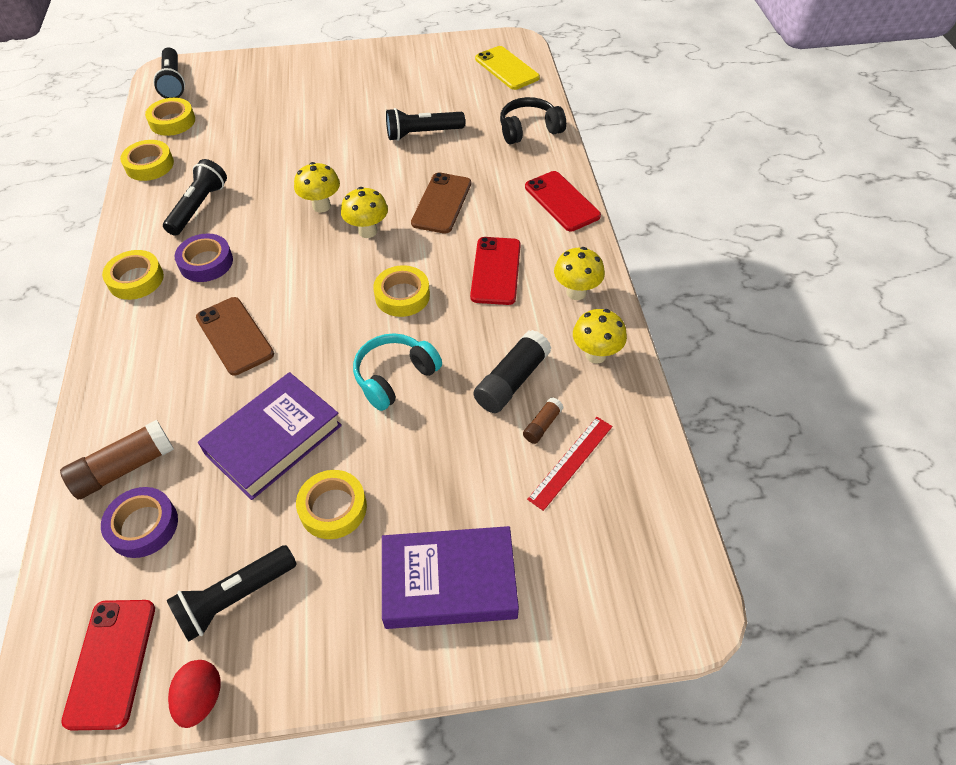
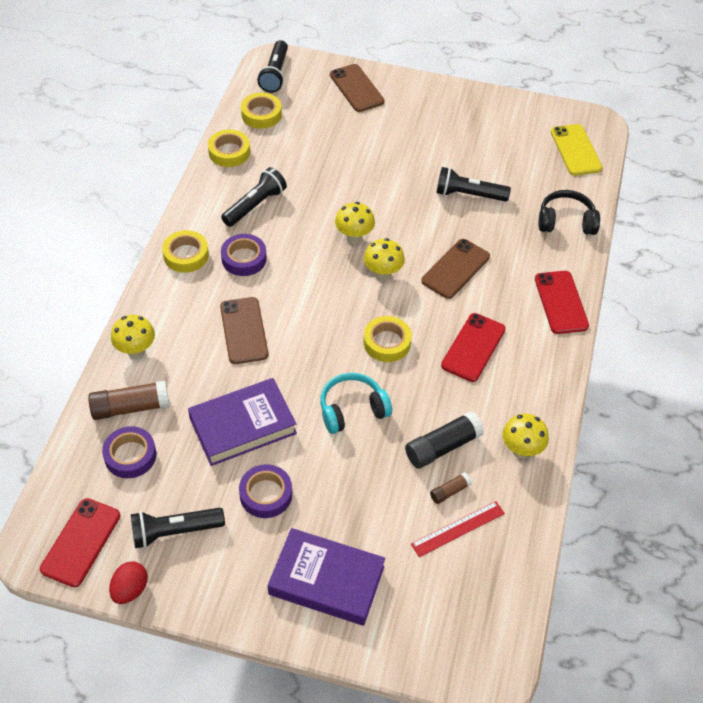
camera: 20 degrees right, 0 degrees up
yellow tape [296,470,367,539] -> purple tape [239,464,292,518]
yellow mushroom [554,247,605,300] -> yellow mushroom moved to [111,315,155,359]
none -> brown phone [330,64,384,112]

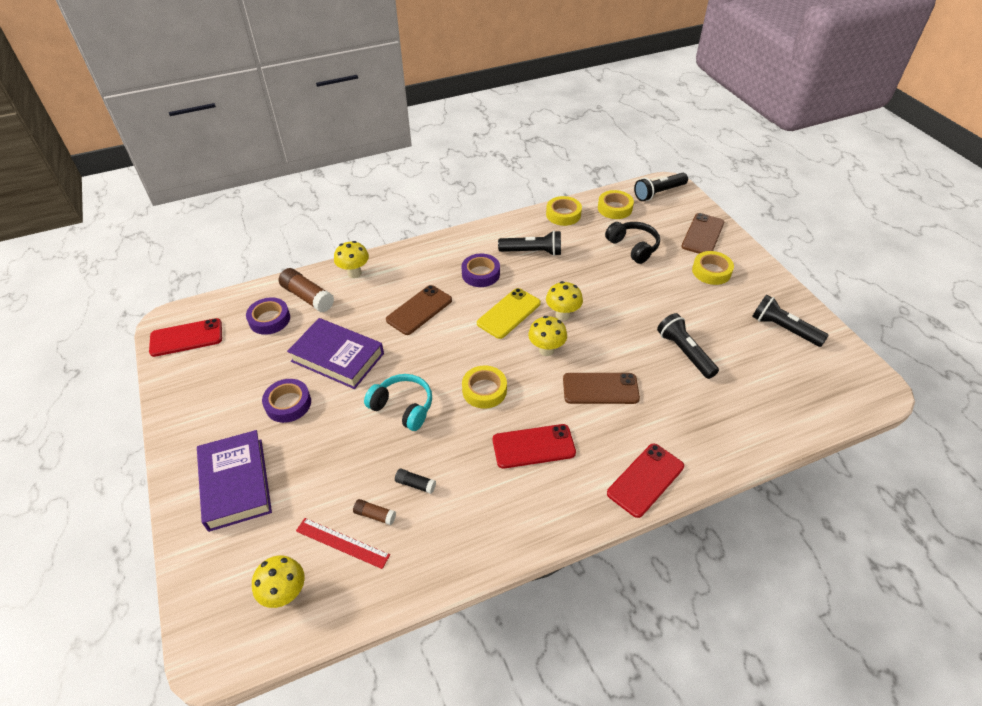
camera: 55 degrees right, 5 degrees down
red egg [109,561,148,604] -> none
black flashlight [131,508,225,548] -> black flashlight moved to [752,295,829,347]
yellow tape [162,230,209,273] -> yellow tape moved to [692,251,734,285]
black glue stick [405,411,484,468] -> black glue stick [395,468,436,494], size x0.52
yellow mushroom [502,414,549,459] -> yellow mushroom moved to [252,555,305,608]
black headphones [538,190,600,235] -> black headphones moved to [605,222,660,264]
yellow phone [551,124,603,176] -> yellow phone moved to [477,288,541,339]

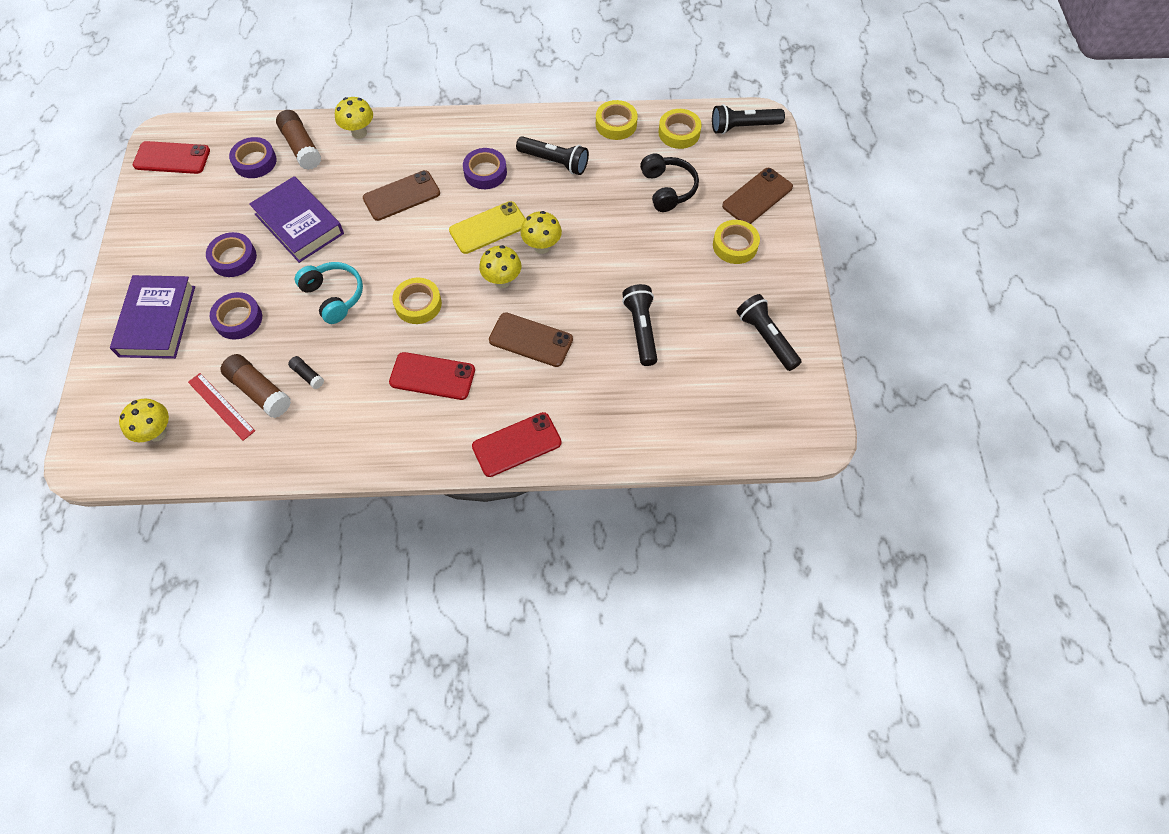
camera: 20 degrees right, 15 degrees up
brown glue stick [353,499,396,525] -> brown glue stick [220,354,291,418], size x1.92
none -> purple tape [210,292,262,339]

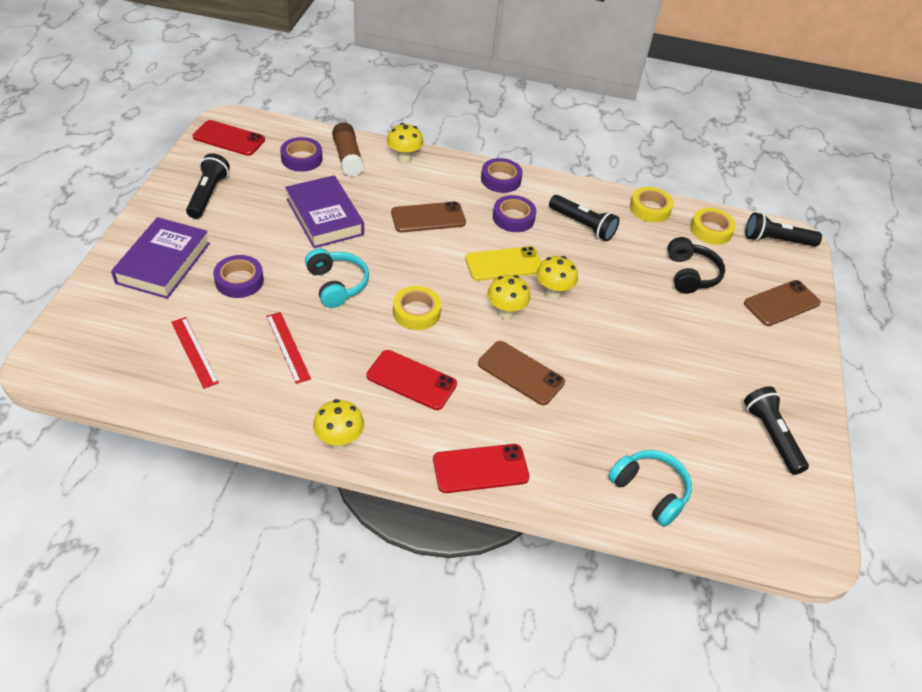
camera: 10 degrees right, 15 degrees down
yellow mushroom [119,398,169,442] -> yellow mushroom moved to [313,399,364,450]
purple tape [206,232,257,277] -> purple tape moved to [481,158,523,193]
brown glue stick [220,354,291,418] -> none
black glue stick [288,356,324,389] -> red ruler [266,312,311,384]
black flashlight [622,284,657,366] -> black flashlight moved to [186,153,230,219]
yellow tape [713,220,760,264] -> none
none -> turquoise headphones [608,450,692,527]

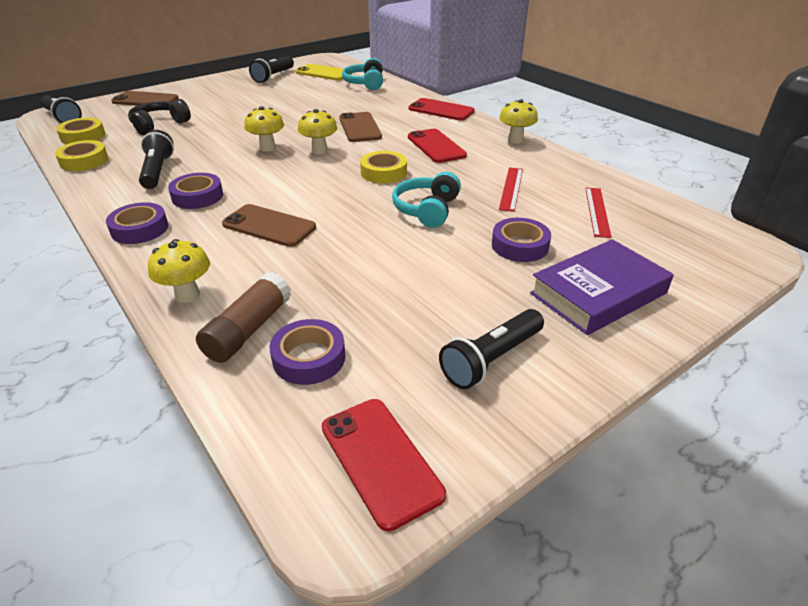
camera: 135 degrees left, 10 degrees down
purple book [285,175,364,248] -> none
yellow phone [465,246,541,281] -> yellow phone moved to [296,64,352,80]

